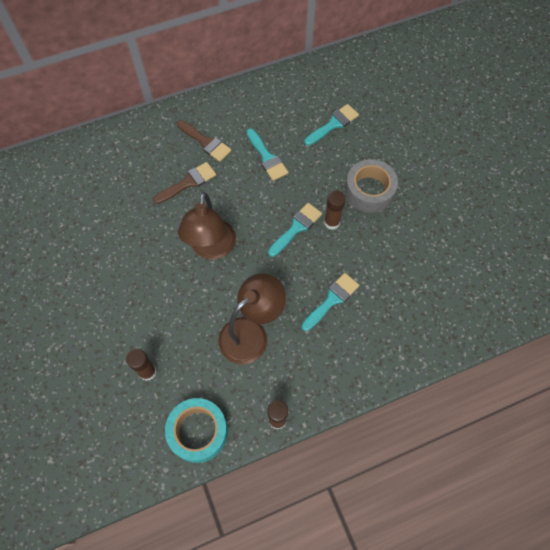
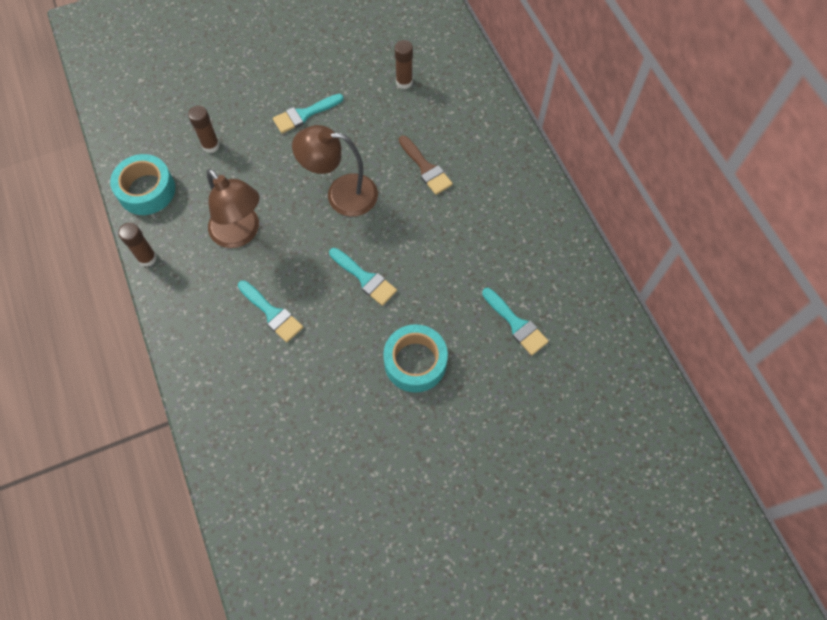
camera: 90 degrees right, 0 degrees up
brown brush [177,120,232,162] -> none
turquoise brush [246,128,289,181] -> turquoise brush moved to [273,94,344,133]
brown glue stick [324,191,346,230] -> brown glue stick moved to [395,40,413,89]
grey tape [345,159,398,213] -> turquoise tape [383,324,448,393]

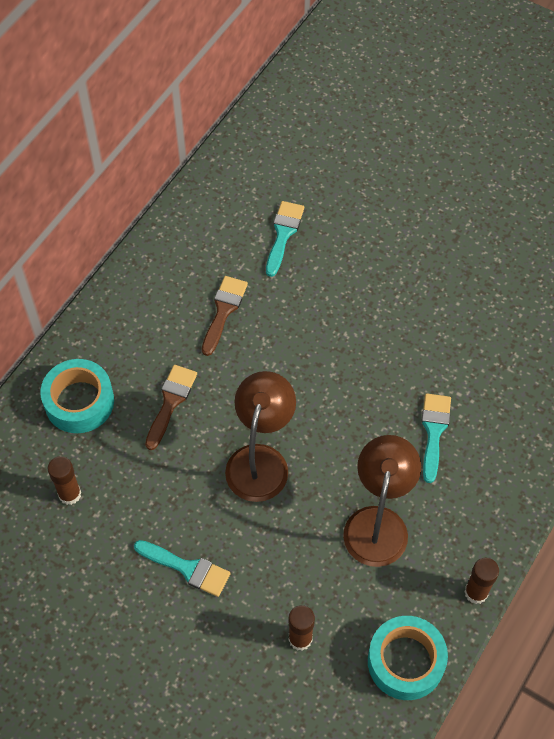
camera: 125 degrees left, 5 degrees down
brown lamp [292,125,378,217] -> brown lamp turned 135 degrees counterclockwise [225,371,296,502]
turquoise brush [329,248,397,306] -> none
turquoise tape [383,324,448,393] -> turquoise tape moved to [40,359,114,433]
none -> brown brush [202,276,248,356]

